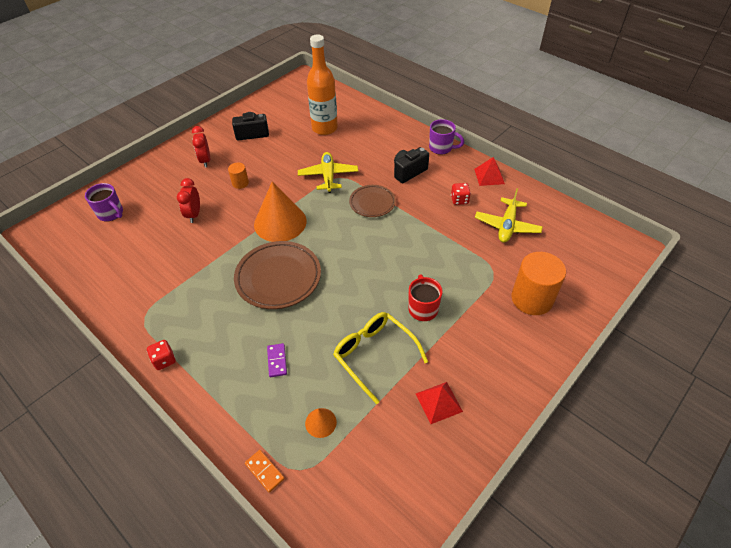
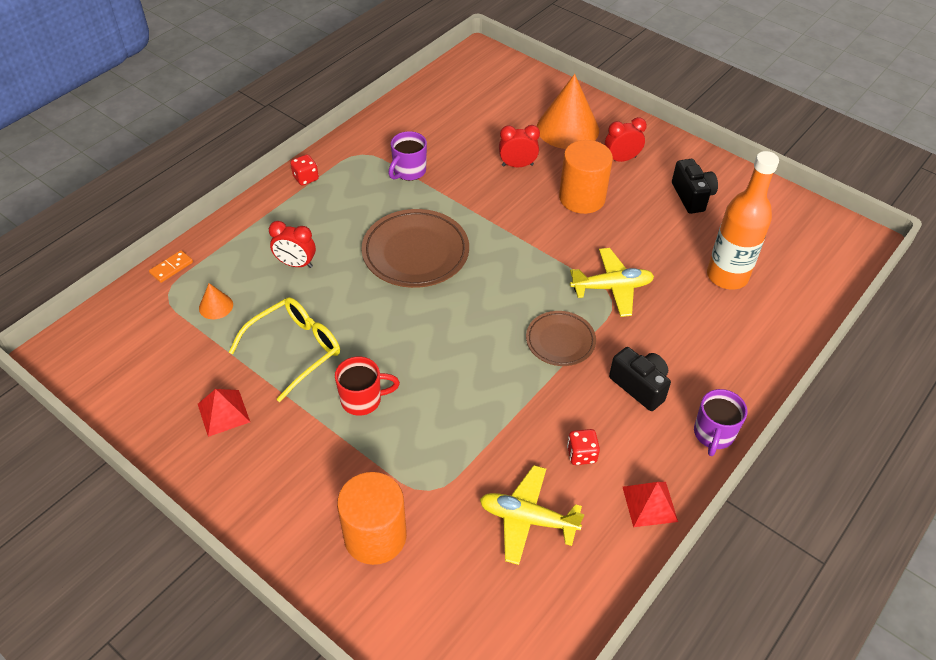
camera: 85 degrees right, 0 degrees up
purple mug [85,183,123,222] -> purple mug moved to [388,131,427,181]
orange cylinder [228,163,249,189] -> orange cylinder [559,140,613,214], size x2.03
orange cone [254,181,307,242] -> orange cone moved to [537,74,599,149]
purple domino [267,343,287,377] -> red clock [269,221,316,268]

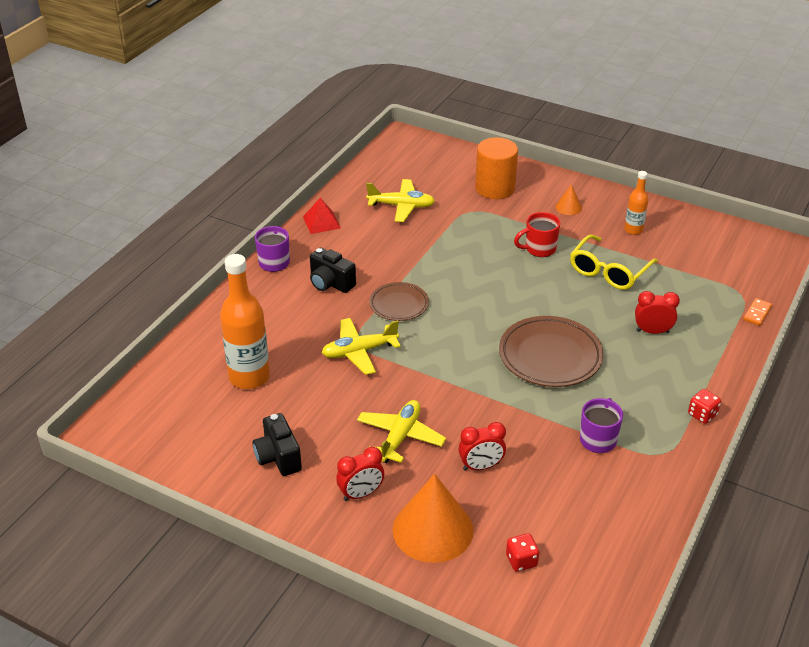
camera: 170 degrees right, 10 degrees down
red pyramid [198,389,250,437] -> orange bottle [624,171,648,235]
orange cone [199,283,233,319] -> orange cone moved to [556,185,582,215]
orange cylinder [559,140,613,214] -> yellow plane [357,400,446,463]
red dice [567,429,600,465] -> red dice moved to [506,533,539,572]

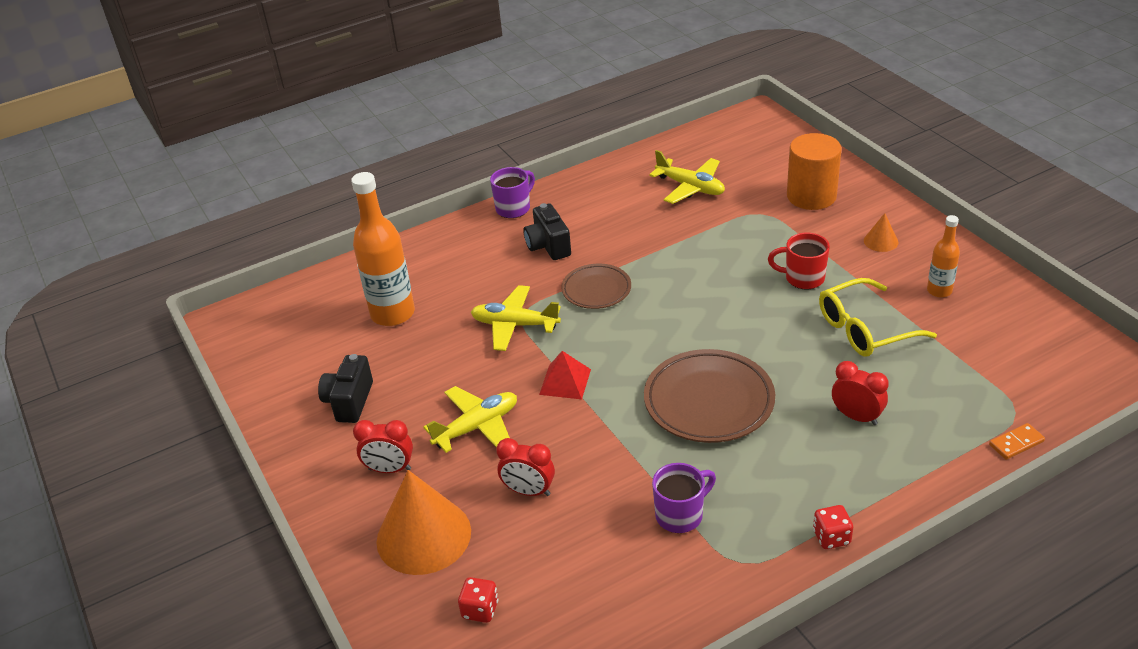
camera: 35 degrees right, 0 degrees up
red pyramid [303,198,341,234] -> red pyramid moved to [539,351,591,399]

